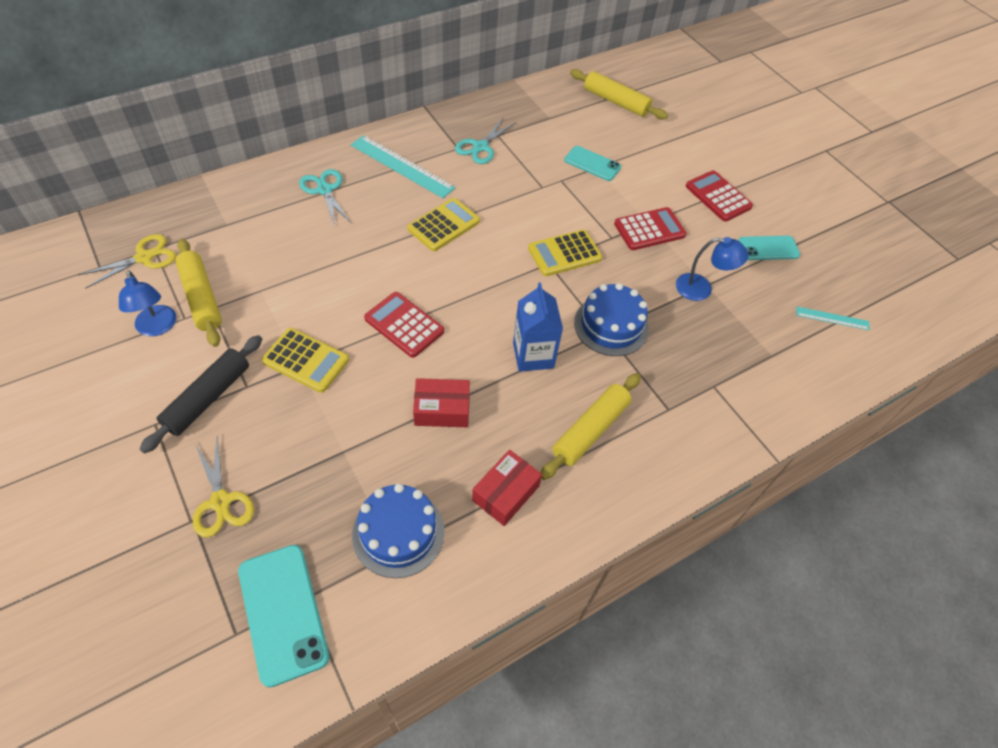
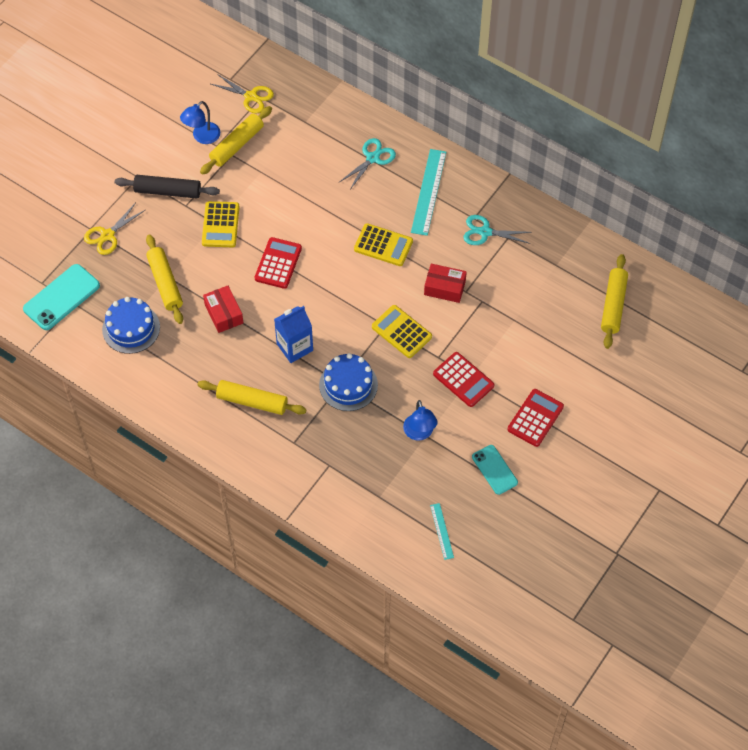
camera: 70 degrees right, 5 degrees up
red box [472,450,542,526] -> red box moved to [424,264,467,303]
turquoise phone [564,146,621,181] -> none
none -> yellow rolling pin [146,235,183,324]

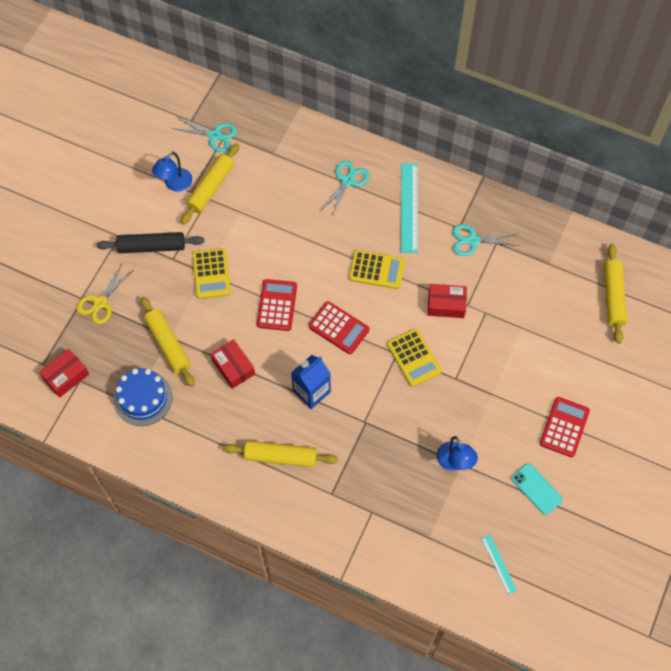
camera: 10 degrees left, 5 degrees up
turquoise phone [23,264,100,330] -> red box [39,349,89,398]
yellow scissors [211,74,274,113] -> turquoise scissors [172,117,237,152]
blue cake [319,353,378,411] -> none
yellow calculator [372,305,432,358] -> yellow calculator turned 150 degrees counterclockwise [387,329,442,387]
red calculator [433,352,494,407] -> red calculator moved to [308,301,369,354]

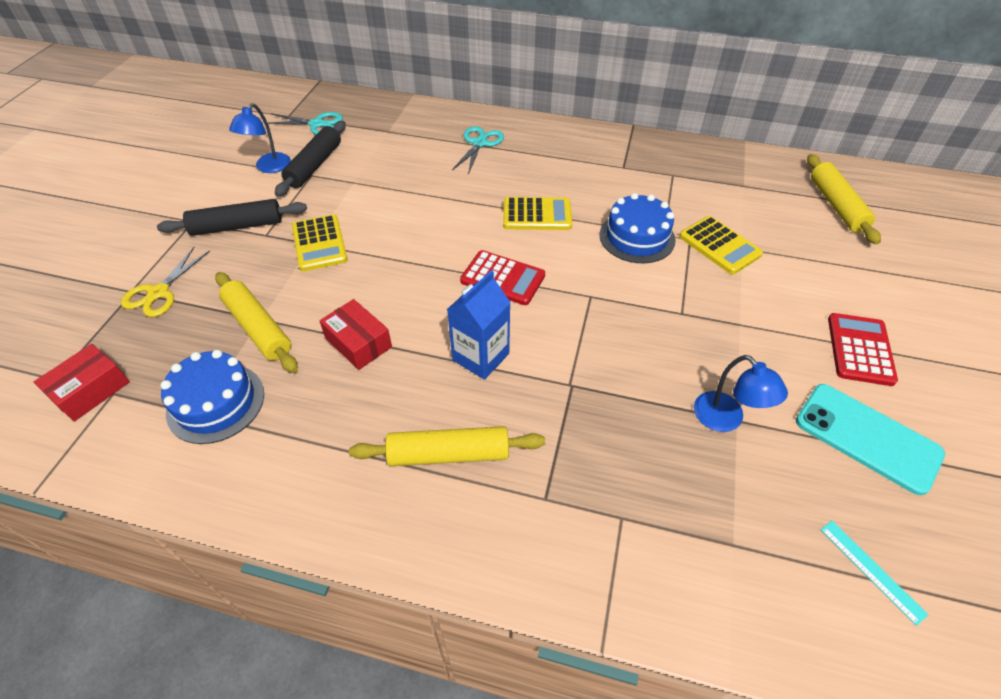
camera: 10 degrees left, 15 degrees down
yellow rolling pin [181,143,239,225] -> black rolling pin [275,121,346,197]
red calculator [257,279,297,331] -> none
yellow calculator [387,329,442,387] -> yellow calculator moved to [679,216,763,274]
turquoise ruler [401,163,418,253] -> none
red box [428,284,467,318] -> blue cake [599,193,676,263]
turquoise scissors [452,224,520,256] -> none
turquoise phone [511,463,563,515] -> turquoise phone [796,384,945,495], size x1.55

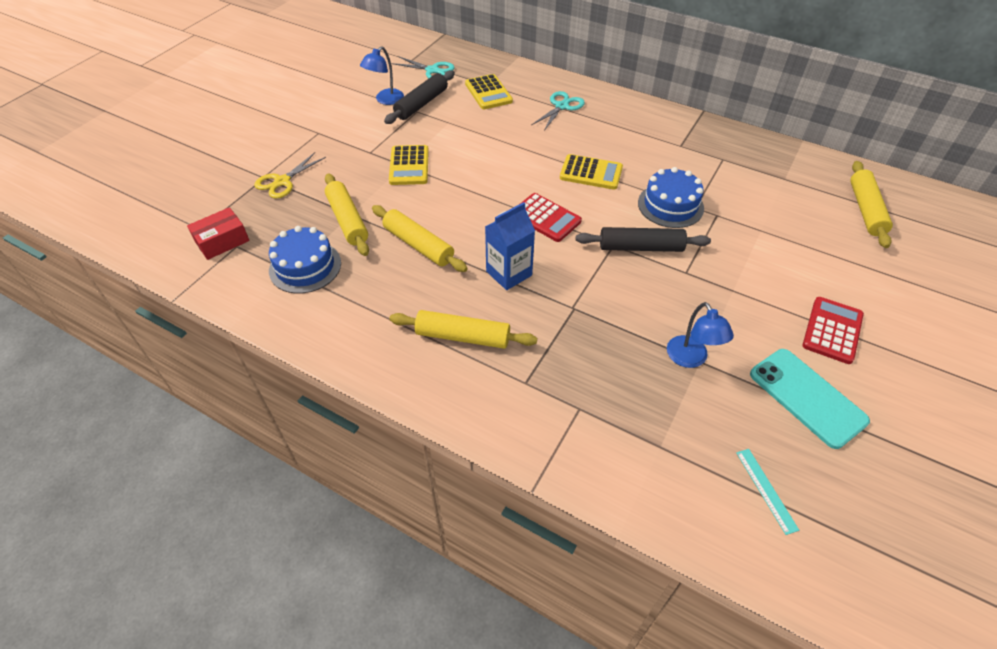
camera: 15 degrees right, 0 degrees up
black rolling pin [157,199,307,236] -> black rolling pin moved to [576,227,711,252]
red box [319,299,392,370] -> yellow rolling pin [372,205,468,272]
yellow calculator [679,216,763,274] -> yellow calculator moved to [465,74,513,109]

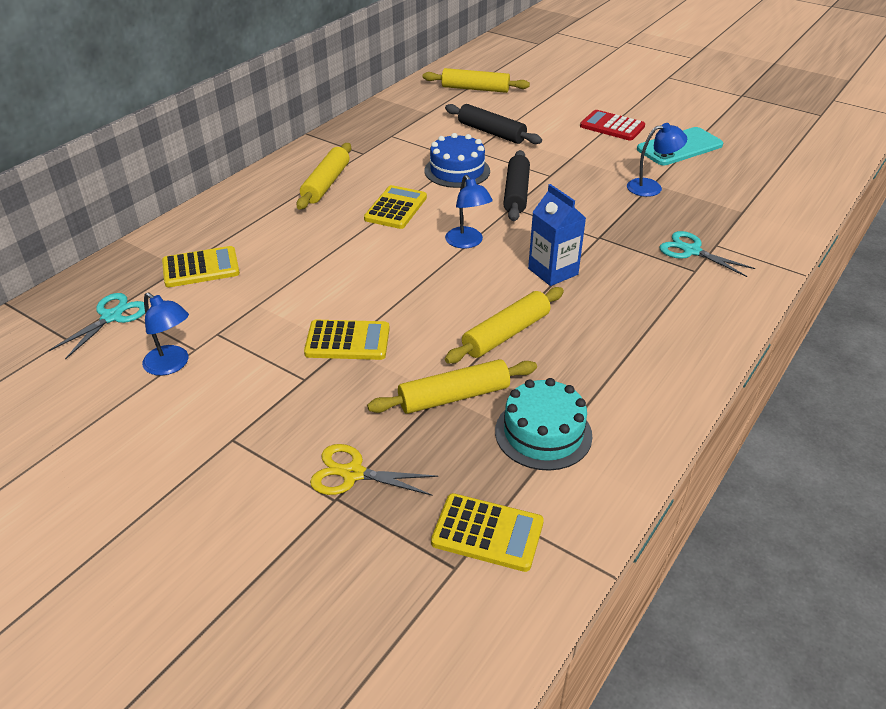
camera: 85 degrees left, 10 degrees down
red box [187,207,249,260] -> yellow calculator [431,493,544,572]
yellow scissors [254,152,326,199] -> yellow scissors turned 150 degrees clockwise [310,444,438,496]
blue cake [269,226,341,294] -> turquoise cake [495,378,592,471]
black rolling pin [384,70,455,124] -> black rolling pin moved to [445,104,542,144]
yellow rolling pin [389,310,537,349] -> yellow rolling pin moved to [296,143,351,210]
red calculator [520,193,582,242] -> blue lamp [445,175,493,248]
turquoise scissors [532,91,585,130] -> turquoise scissors moved to [660,231,755,277]
turquoise ruler [736,449,799,535] -> none

